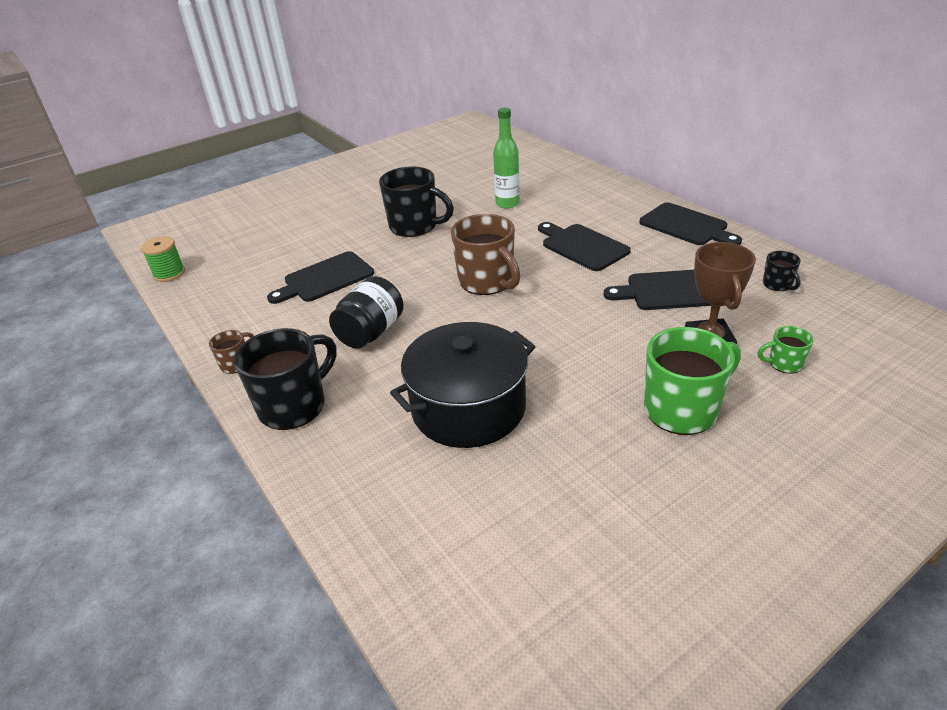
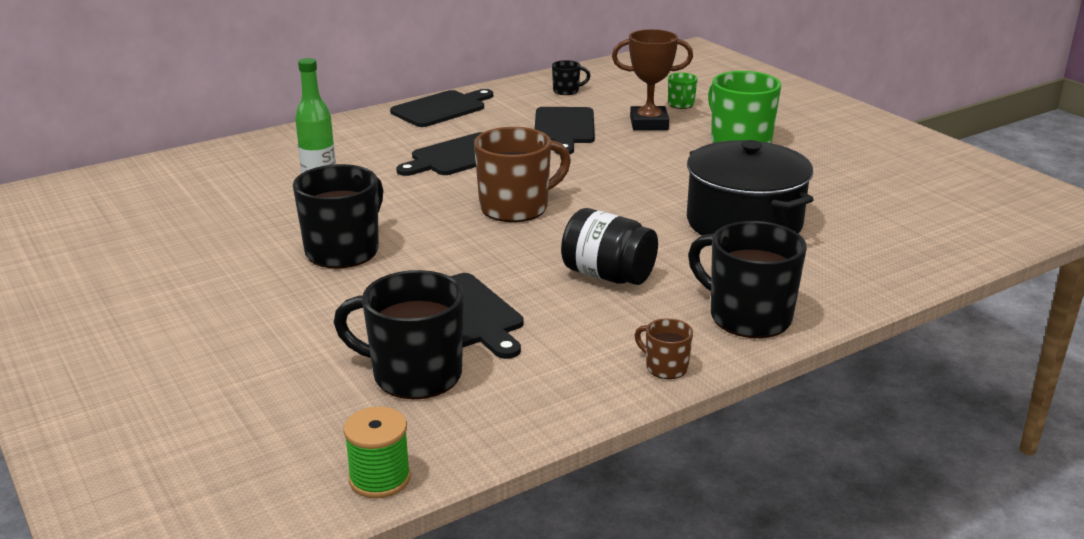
camera: 90 degrees left, 10 degrees down
none -> black mug [333,270,464,399]

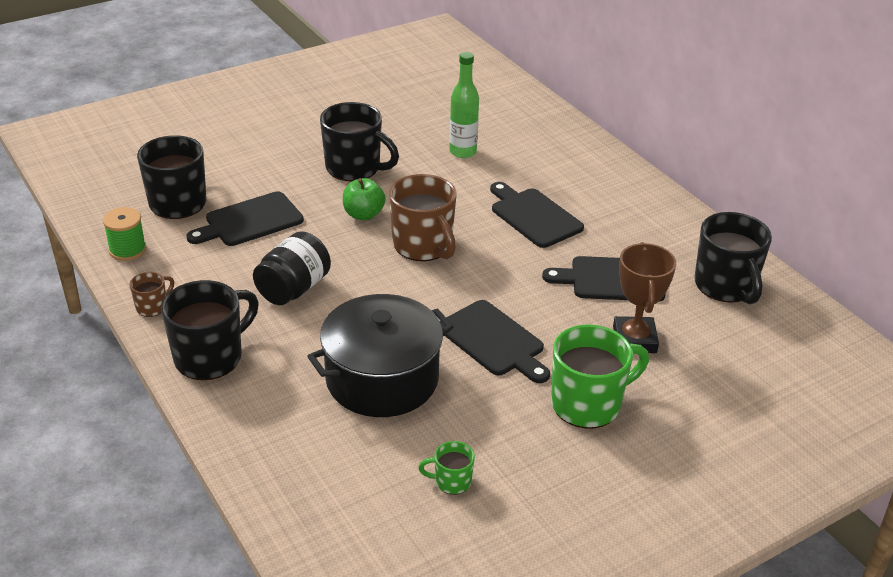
camera: 90 degrees right, 10 degrees up
green spool [343,407,411,498] -> green spool moved to [103,207,146,261]
black cutting board [390,89,493,127] -> black cutting board moved to [440,300,550,383]
black mug [552,60,591,95] -> black mug [694,212,772,304], size x2.09
green mug [668,73,698,109] -> green mug moved to [418,441,475,495]
none -> green apple [343,178,386,220]

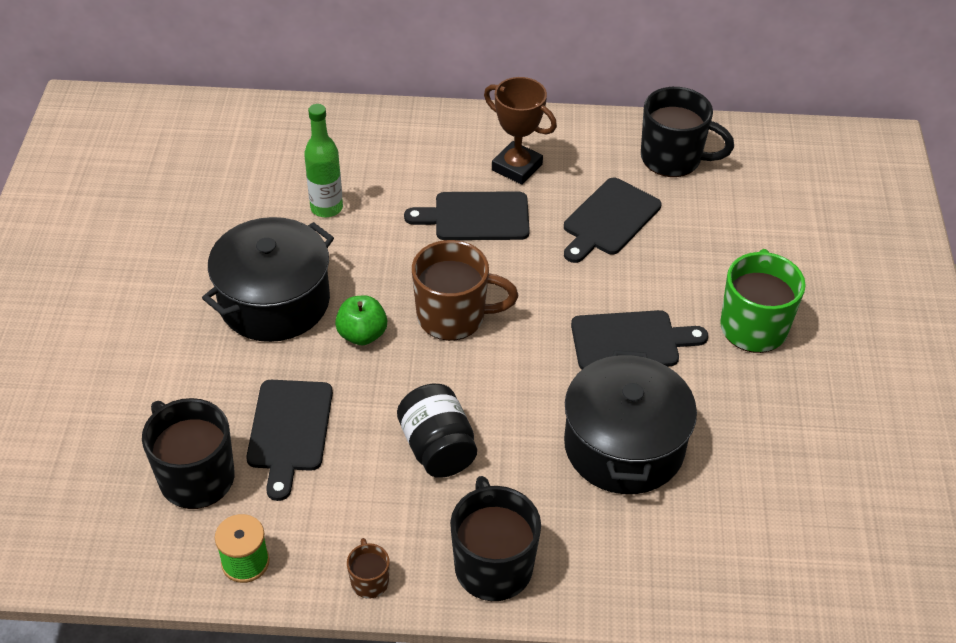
camera: 55 degrees left, 10 degrees up
black mug [320,102,399,181] -> black pot [202,217,334,342]
green mug [418,441,475,495] -> none
brown trophy [613,242,676,353] -> brown trophy moved to [484,77,557,185]

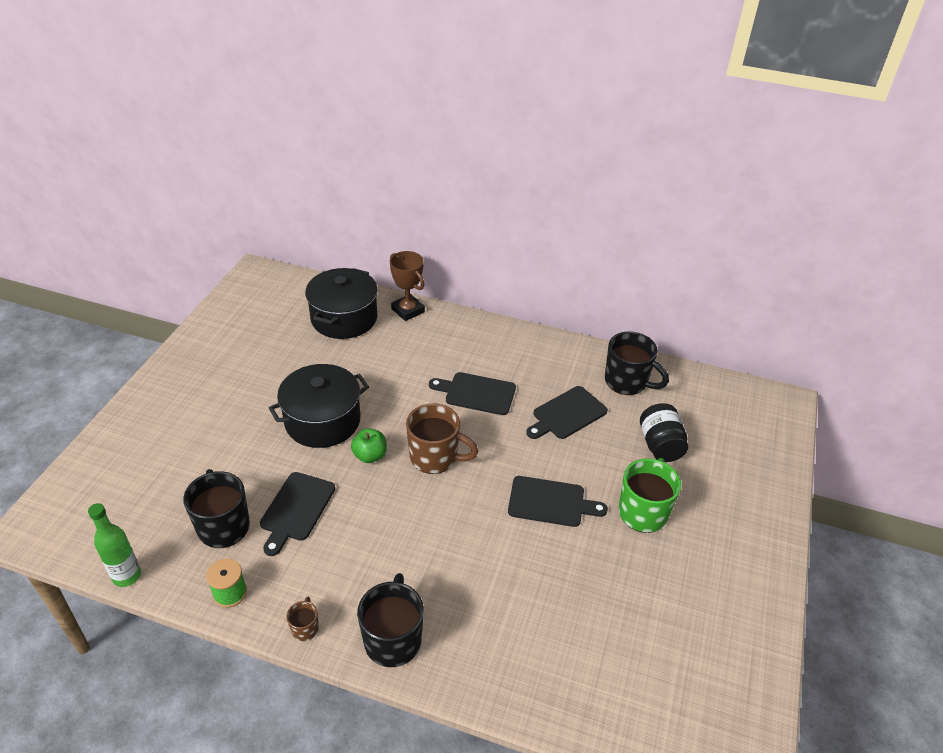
camera: 15 degrees right, 5 degrees down
green bottle [304,104,343,217] -> green bottle moved to [88,503,141,587]
black jar [397,384,477,478] -> black jar moved to [640,403,688,462]
brown trophy [484,77,557,185] -> brown trophy moved to [390,251,425,321]
black pot [564,350,697,494] -> black pot moved to [305,268,378,339]

